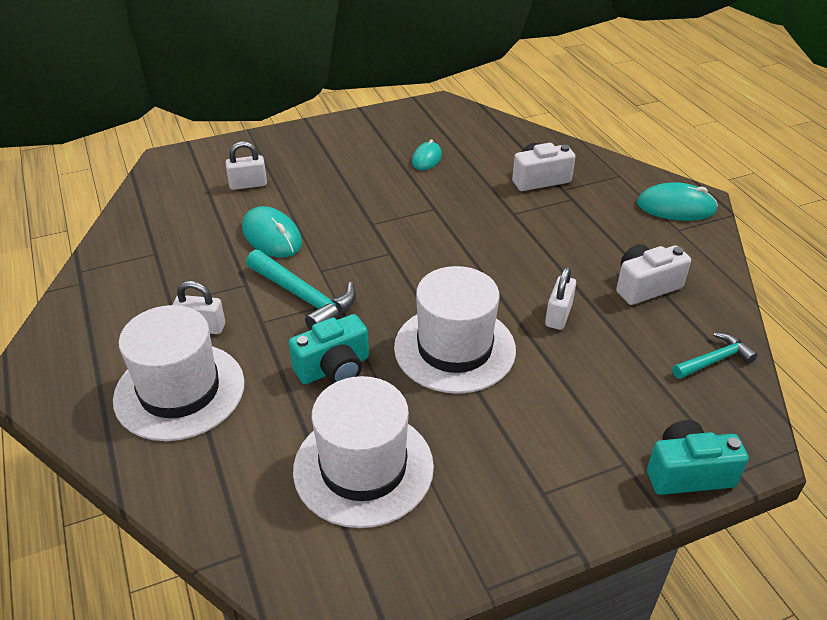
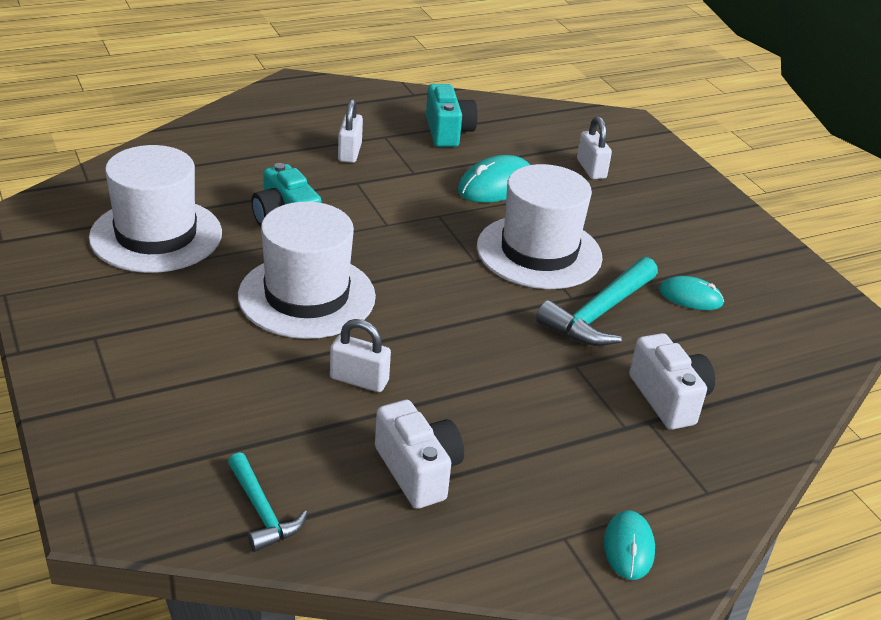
camera: 85 degrees right, 5 degrees down
white hat [113,305,245,441] -> white hat moved to [477,164,603,289]
turquoise hammer [246,250,356,330] -> turquoise hammer moved to [536,257,658,346]
turquoise mouse [637,182,718,221] -> turquoise mouse [604,511,655,580], size x0.63
turquoise camera [647,420,749,495] -> turquoise camera moved to [426,84,478,147]

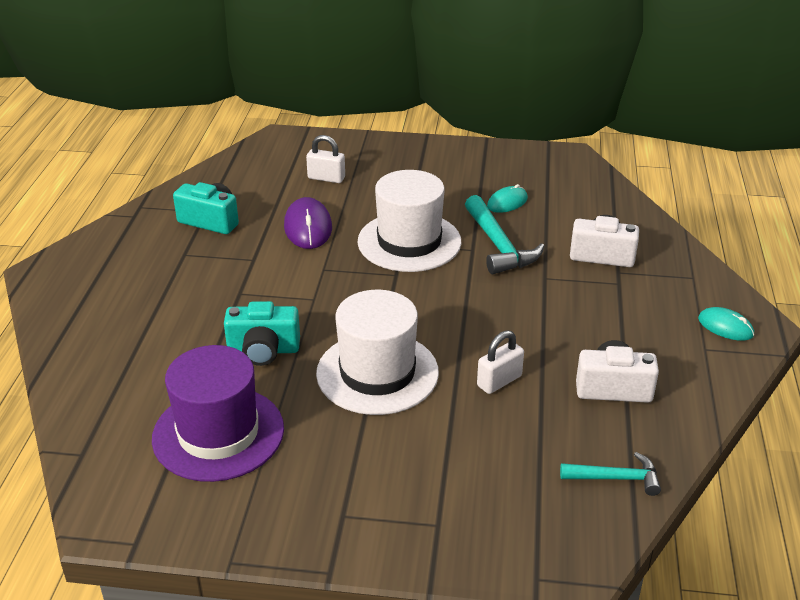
camera: 55 degrees left, 0 degrees up
white hat [89,145,222,273] -> purple hat [152,345,284,482]
white padlock [338,99,363,163] -> none
turquoise mouse [458,155,530,203] -> purple mouse [284,197,332,249]

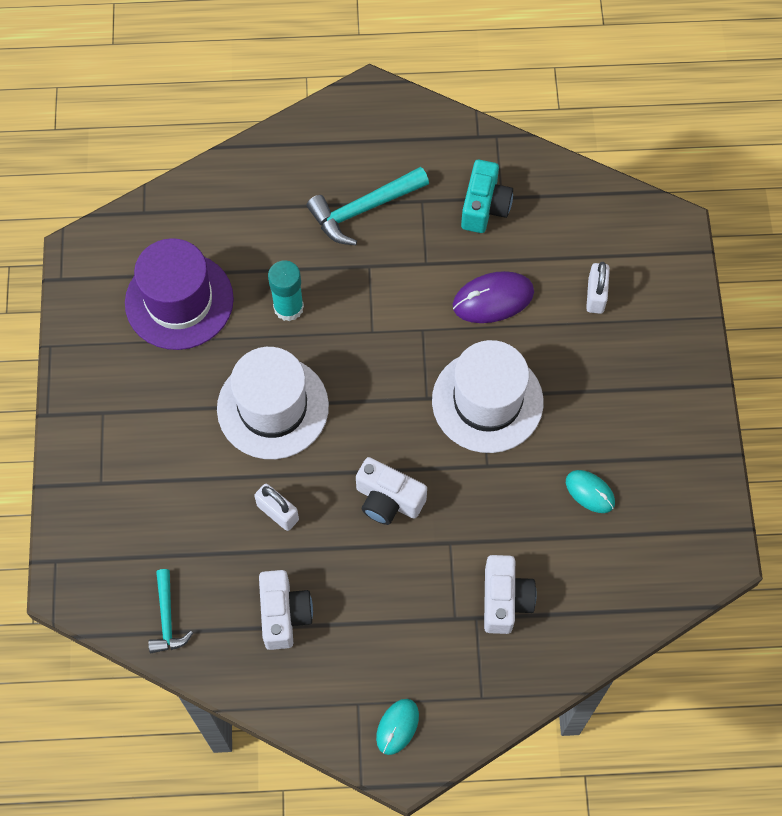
camera: 80 degrees right, 30 degrees up
turquoise camera [224,301,300,366] -> turquoise glue stick [268,260,304,321]
turquoise hammer [465,195,545,274] -> turquoise hammer moved to [307,167,429,245]
none -> white camera [356,457,427,525]

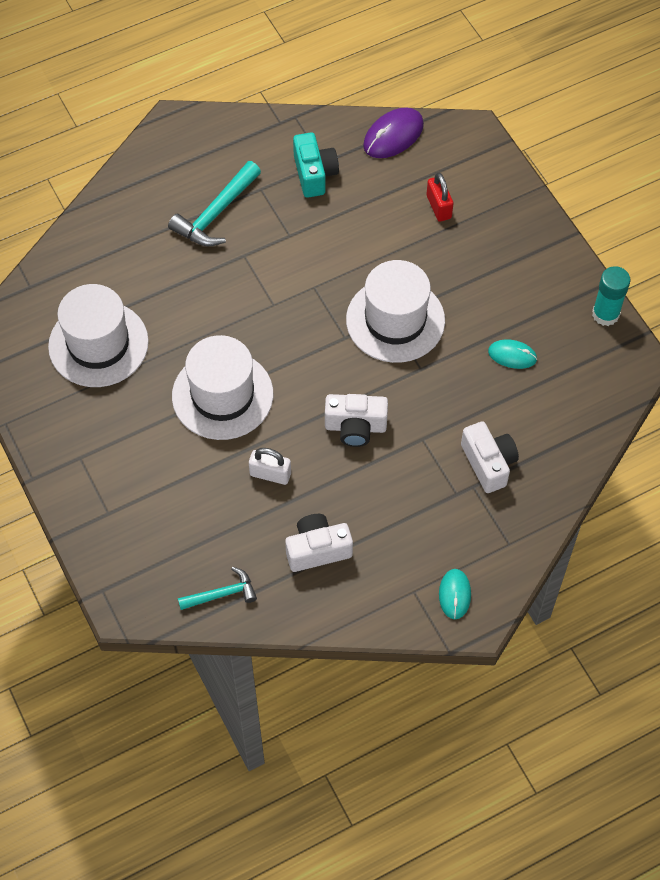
camera: 25 degrees left, 5 degrees down
purple hat [125,238,234,350] -> white hat [48,284,149,387]
turquoise hammer [148,569,193,653] -> turquoise hammer turned 75 degrees counterclockwise [178,567,257,610]
white camera [259,570,313,650] -> white camera turned 75 degrees counterclockwise [285,514,353,572]
turquoise glue stick [268,260,304,321] -> turquoise glue stick moved to [592,266,630,326]
purple mouse [453,271,534,323] -> purple mouse moved to [363,107,424,158]
white padlock [586,262,610,314] -> red padlock [427,173,454,222]

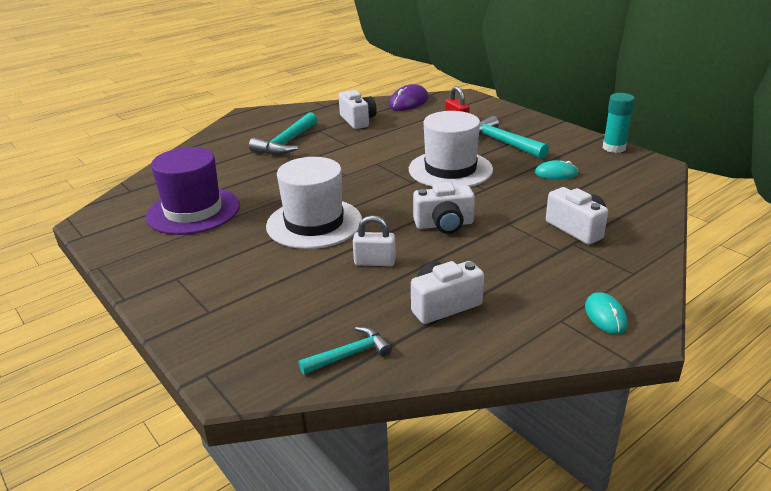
camera: 10 degrees left, 30 degrees down
white hat [48,284,149,387] -> purple hat [146,147,240,235]
turquoise camera [293,133,339,198] -> white camera [339,90,377,129]
none -> turquoise hammer [479,116,549,159]

